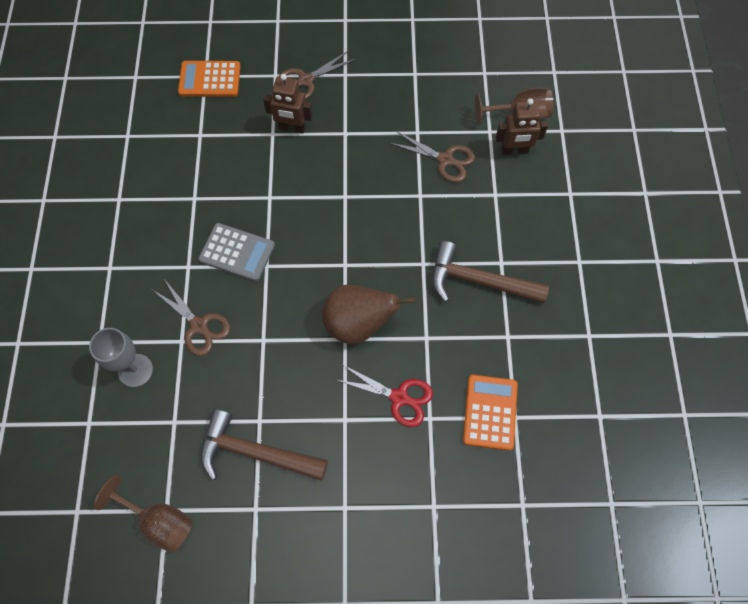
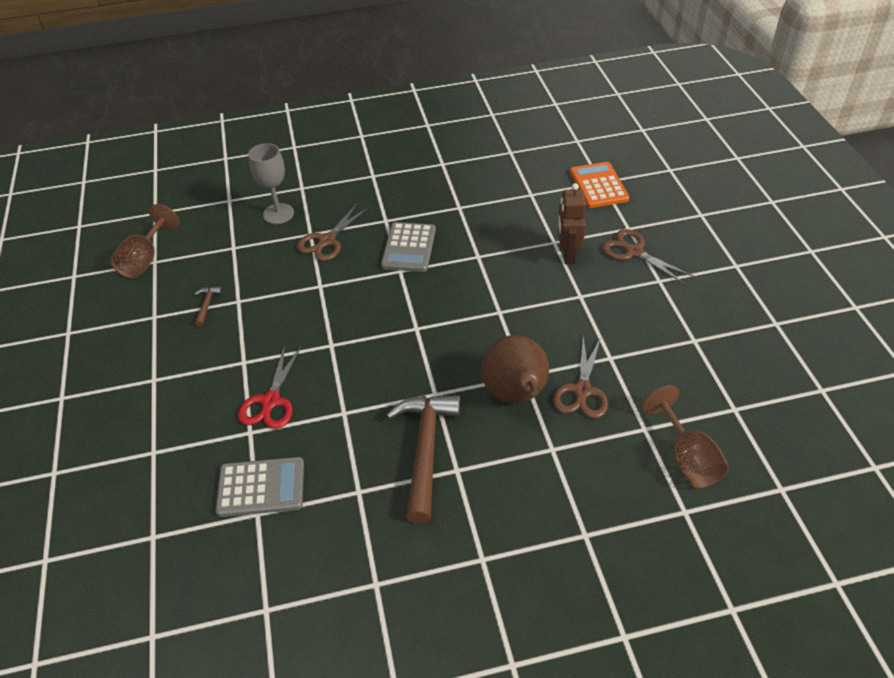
camera: 80 degrees right, 20 degrees down
brown hammer [201,409,328,481] -> brown hammer [194,286,223,327], size x0.42
brown pear [322,285,415,345] -> brown pear moved to [481,335,549,403]
orange calculator [463,375,518,451] -> grey calculator [215,457,304,517]
brown robot [496,98,548,155] -> none

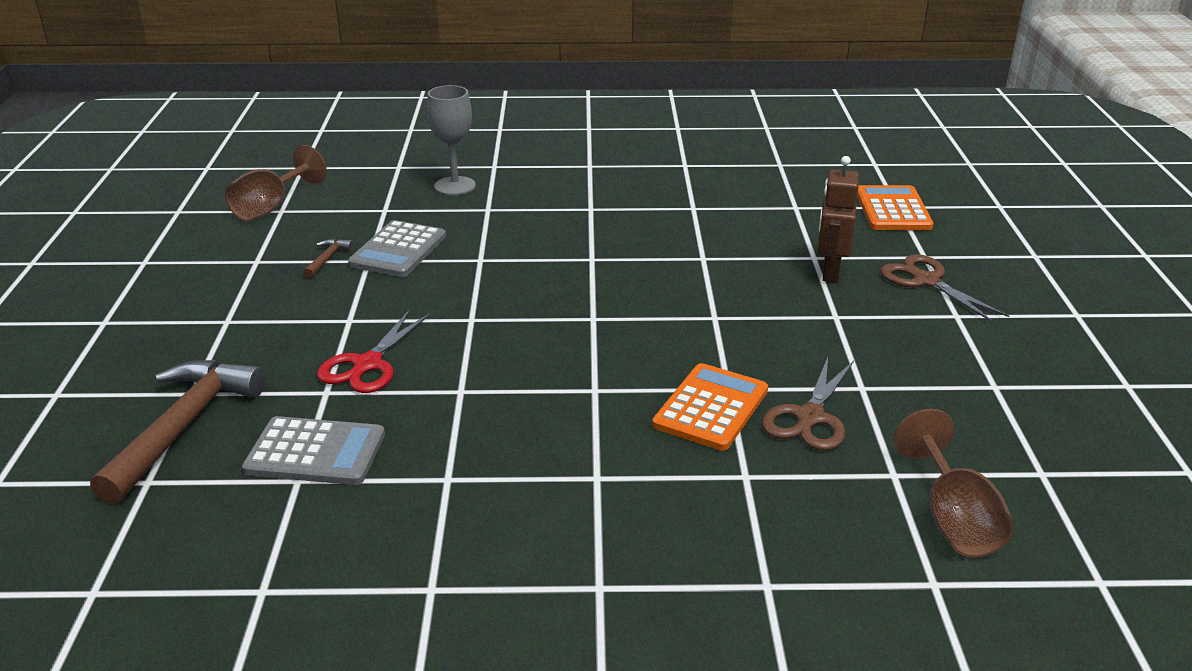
camera: 10 degrees right, 15 degrees down
brown scissors [297,204,369,261] -> none
grey calculator [381,222,436,272] -> grey calculator moved to [348,220,446,277]
brown hammer [386,395,461,524] -> brown hammer moved to [90,360,266,504]
brown pear [481,335,549,403] -> orange calculator [652,363,768,451]

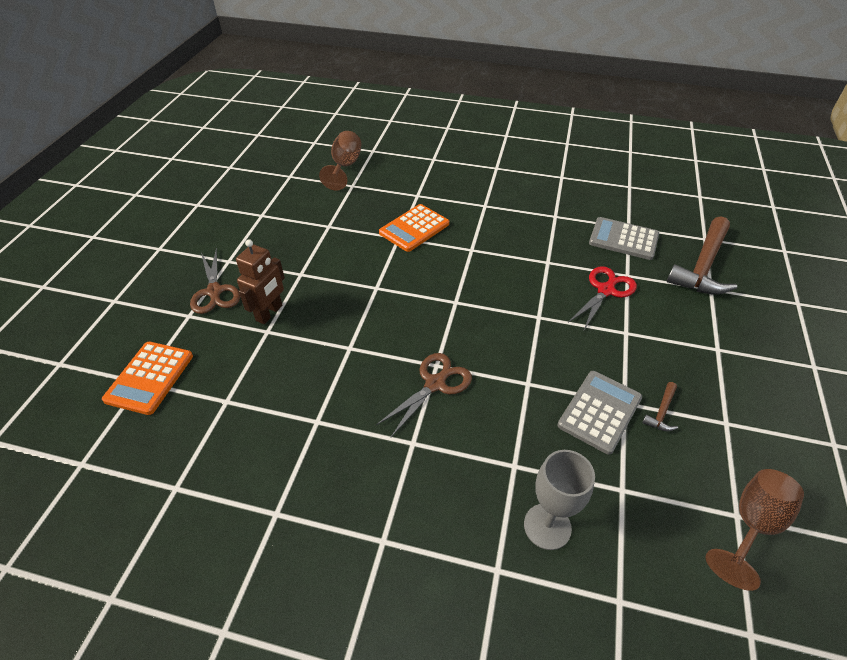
camera: 165 degrees left, 15 degrees up
brown scissors [762,357,854,450] -> brown scissors moved to [376,353,472,437]

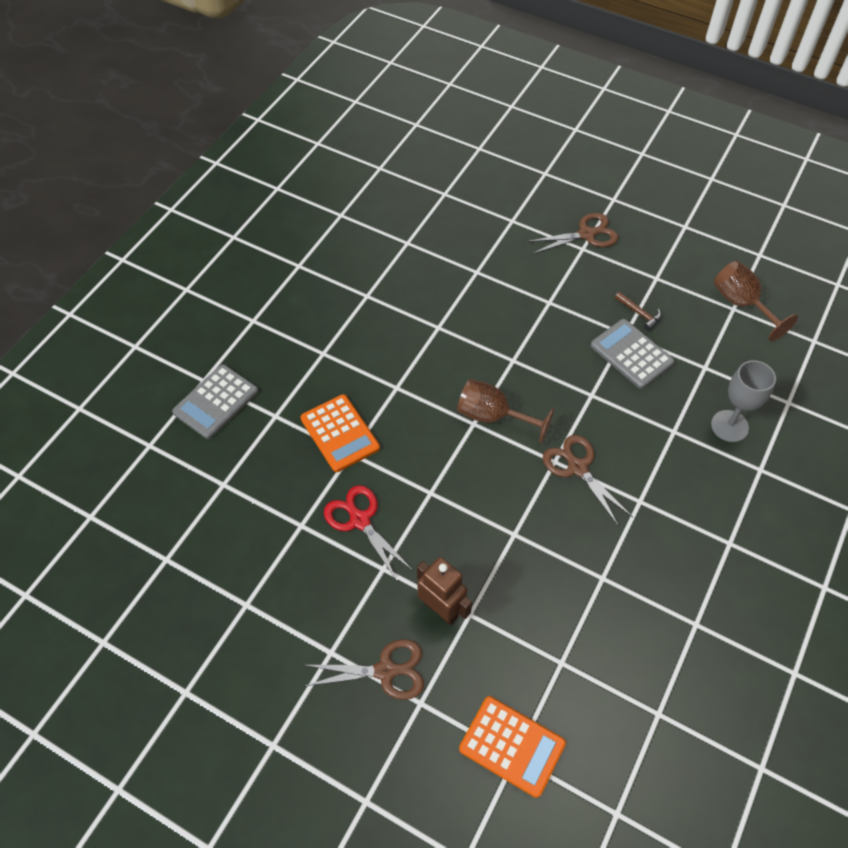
camera: 75 degrees left, 10 degrees up
brown goblet [319,131,362,191] -> brown goblet moved to [457,379,554,444]
red scissors [568,266,637,332] -> red scissors moved to [324,485,412,581]
grey calculator [589,217,659,260] -> grey calculator moved to [172,364,258,439]
brown hammer [667,216,737,295] -> none
none -> brown scissors [527,213,618,254]

